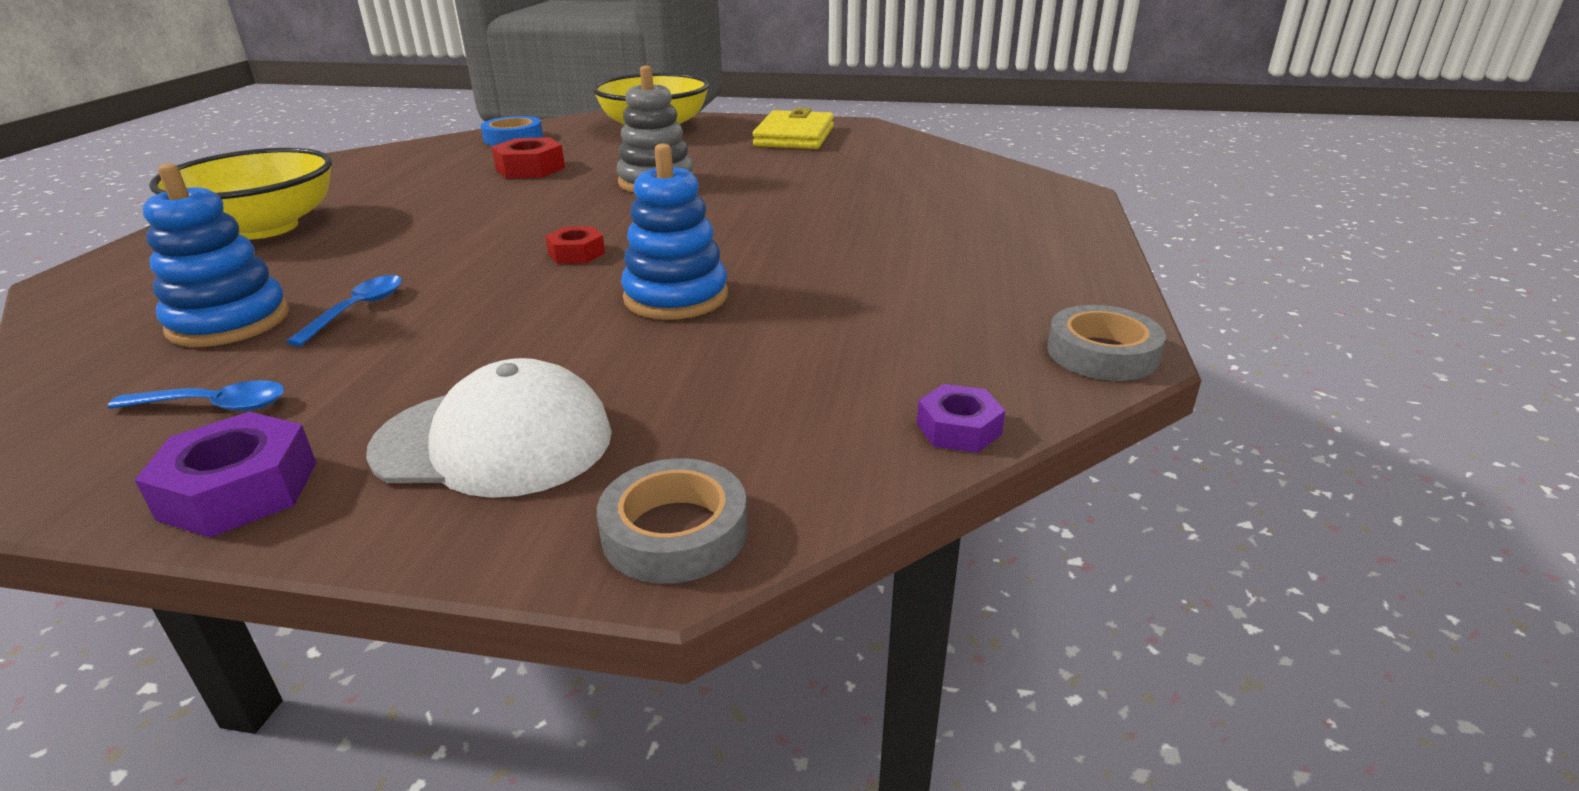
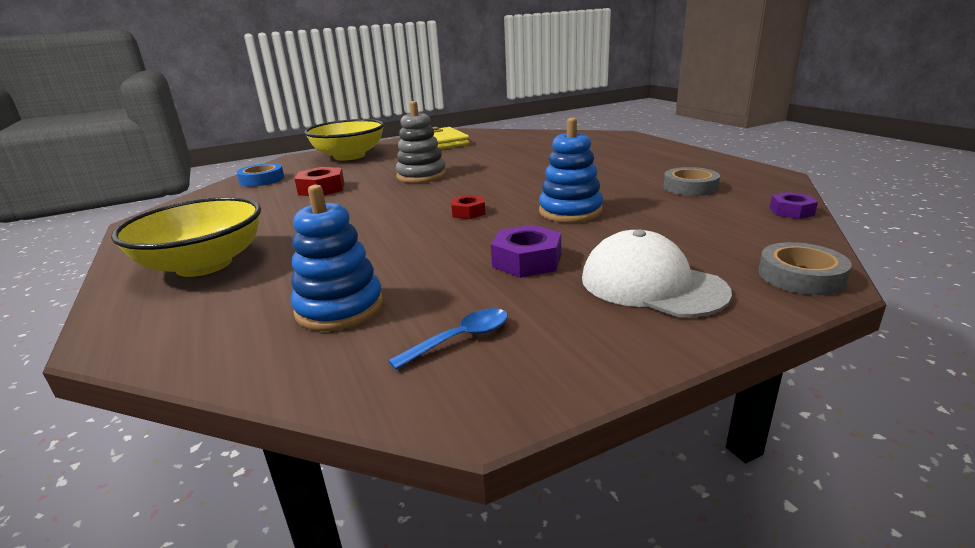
camera: 35 degrees left, 5 degrees down
purple nut [135,412,316,538] -> purple nut moved to [491,225,561,278]
blue spoon [286,275,402,346] -> none
white cap [366,358,612,498] -> white cap turned 105 degrees counterclockwise [582,229,732,317]
grey tape [1047,305,1166,381] -> grey tape moved to [663,167,720,196]

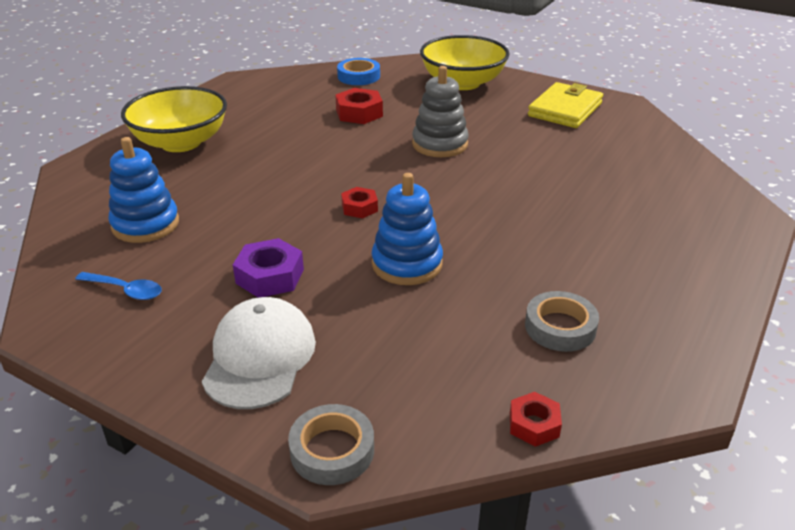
camera: 55 degrees right, 10 degrees up
purple nut [770,192,818,219] -> red nut [510,392,562,447]

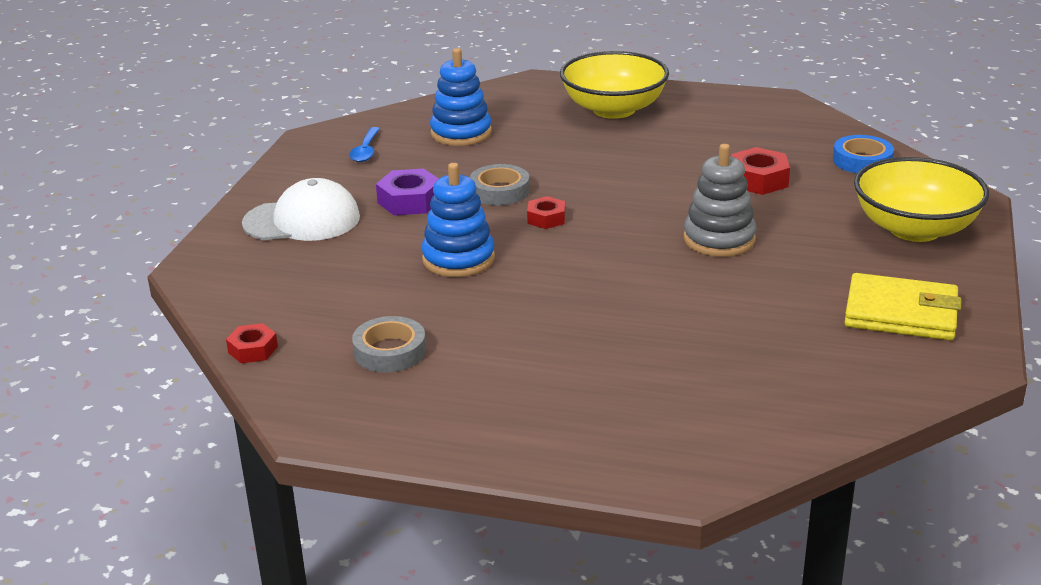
camera: 75 degrees right, 5 degrees down
grey tape [288,404,374,485] -> grey tape moved to [470,164,530,205]

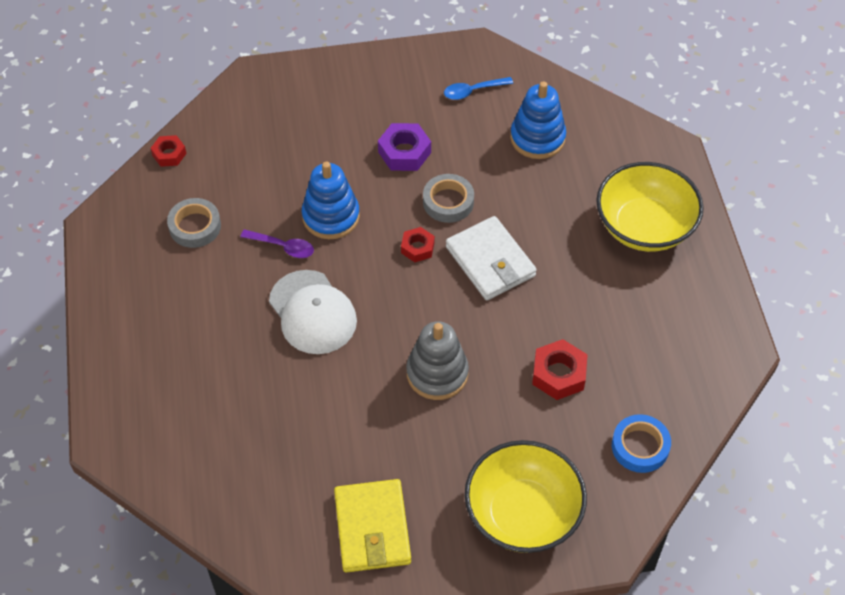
camera: 65 degrees right, 25 degrees up
white cap [242,178,360,241] -> white cap moved to [269,270,357,354]
none -> purple spoon [240,229,314,258]
none -> white wallet [446,216,537,300]

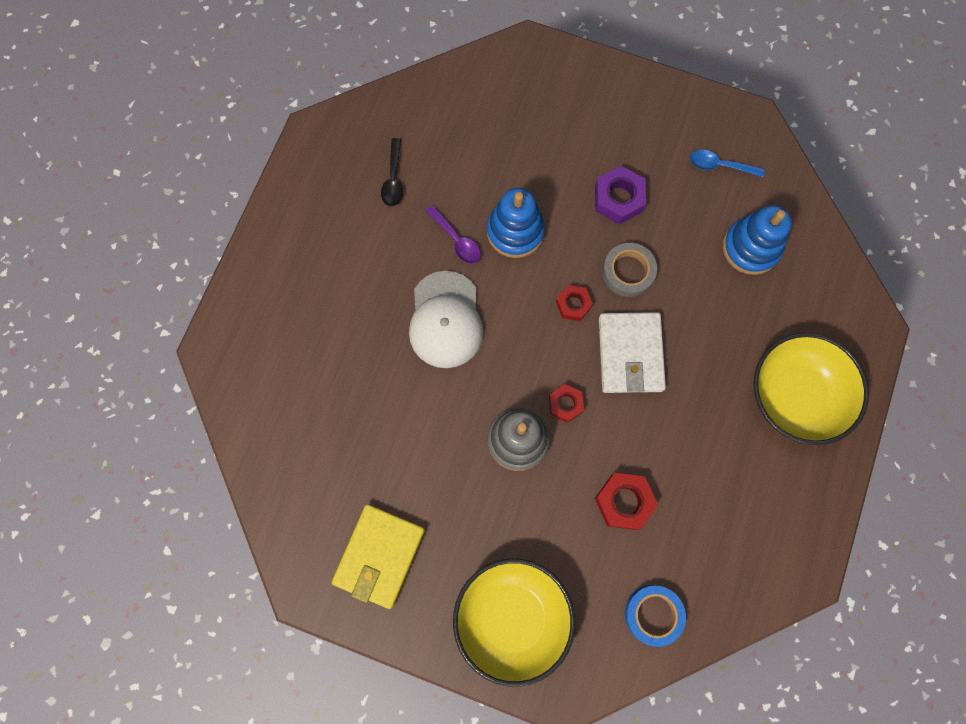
camera: 30 degrees right, 20 degrees up
red nut [150,135,187,167] -> red nut moved to [549,384,584,423]
grey tape [167,198,221,248] -> black spoon [381,138,403,206]

